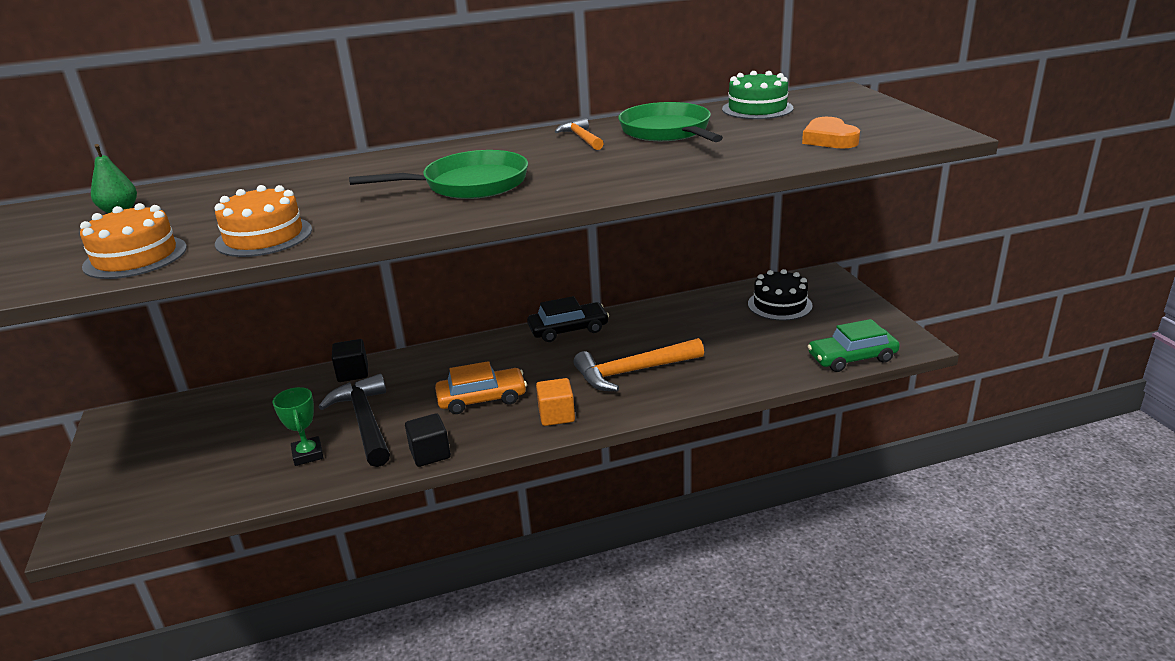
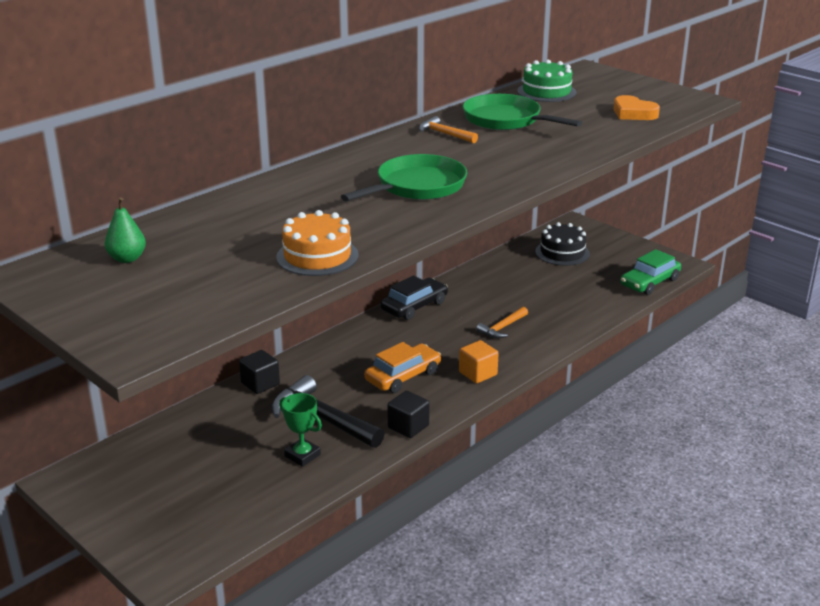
camera: 30 degrees left, 0 degrees up
orange cake [80,203,187,279] -> none
orange hammer [573,338,704,391] -> orange hammer [476,306,528,338], size x0.55

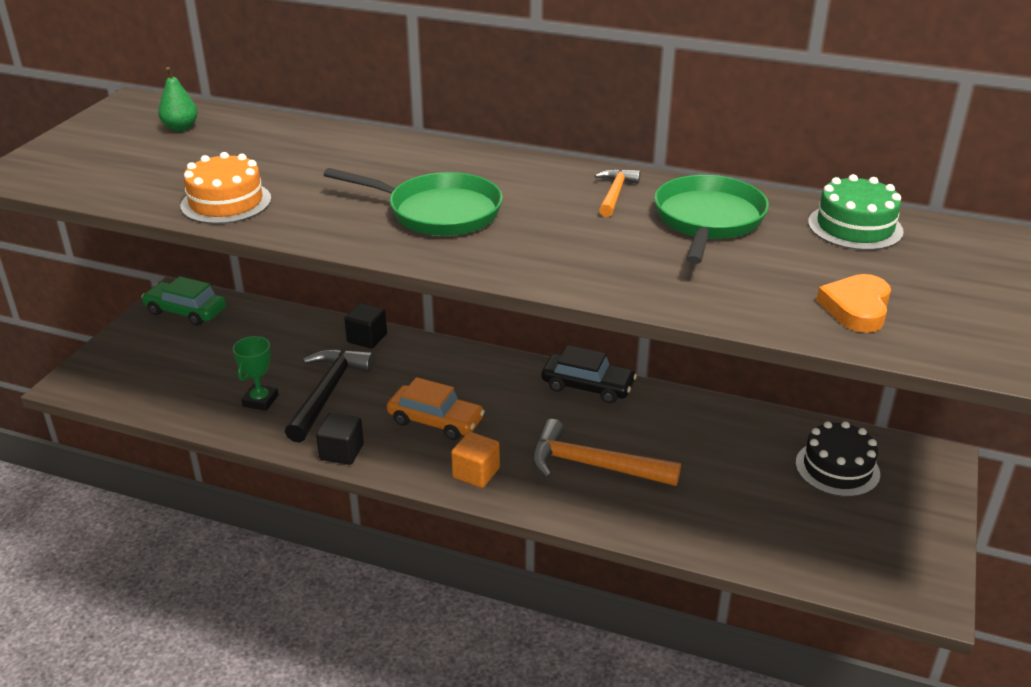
camera: 65 degrees right, 5 degrees up
orange hammer [476,306,528,338] -> orange hammer [532,419,681,486], size x1.81
green car [620,249,681,295] -> green car moved to [142,276,226,326]

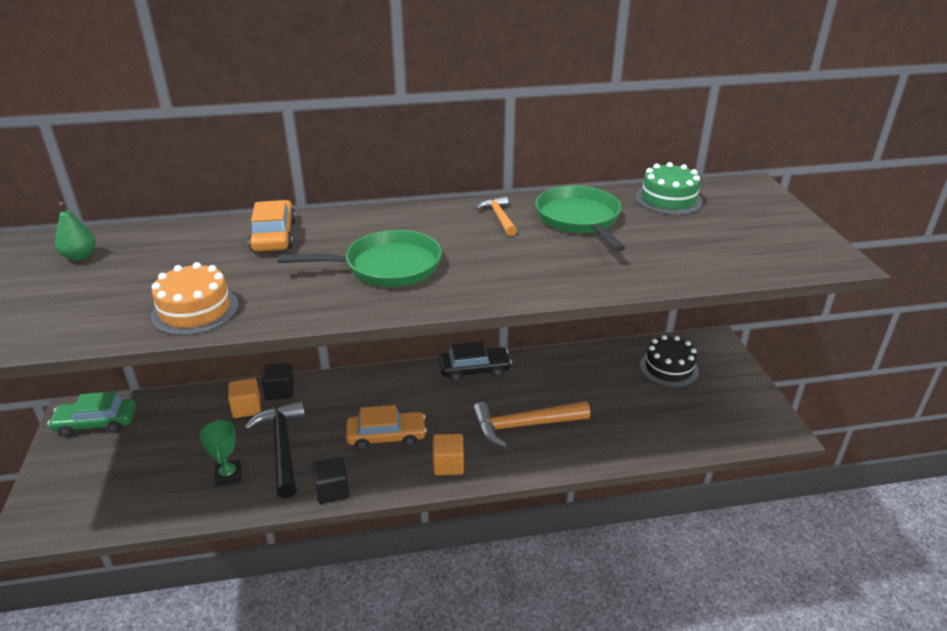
camera: 30 degrees left, 0 degrees up
orange heart [816,274,891,333] -> none
none -> orange cube [228,378,261,418]
none -> orange car [248,200,296,252]

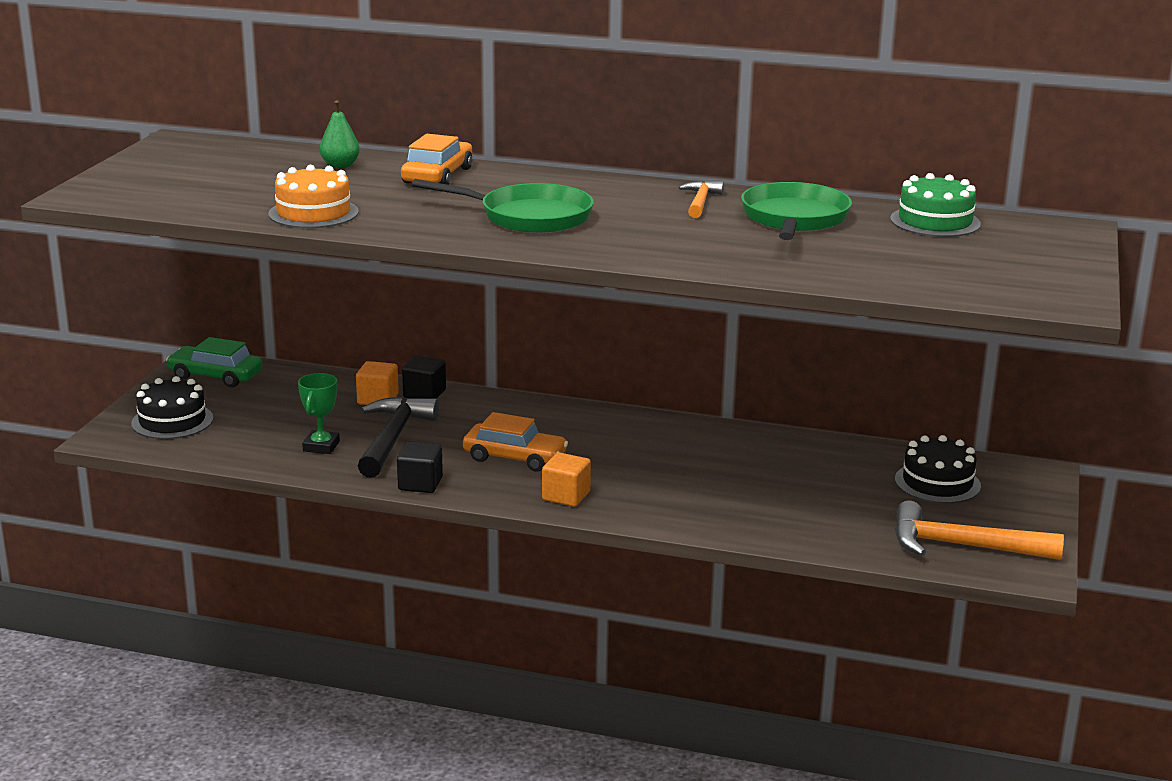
camera: 25 degrees right, 10 degrees down
green pear [55,202,96,261] -> green pear moved to [320,100,360,168]
black car [438,341,512,382] -> none
orange hammer [472,401,590,448] -> orange hammer moved to [895,501,1064,560]
none -> black cake [131,376,213,439]

